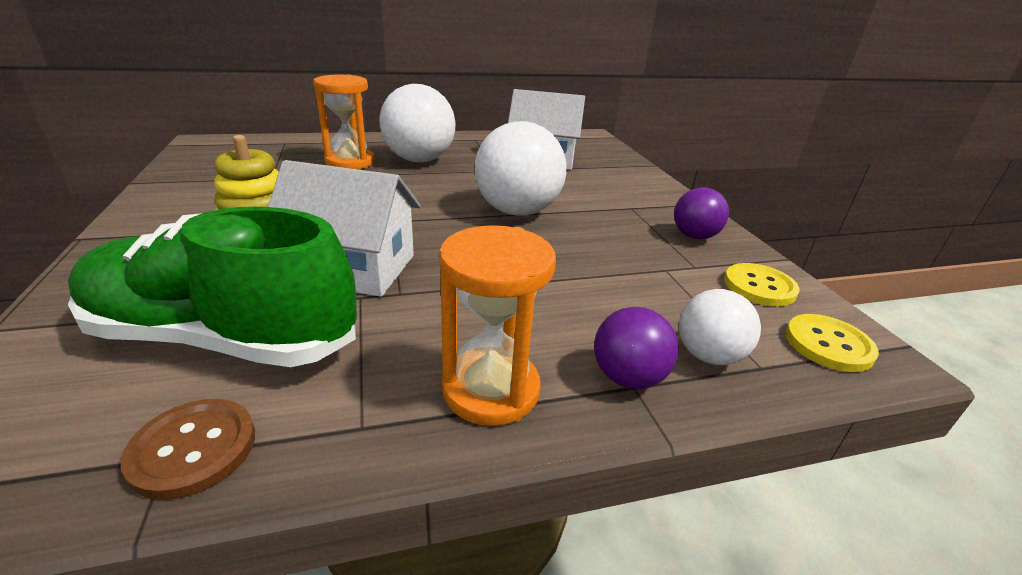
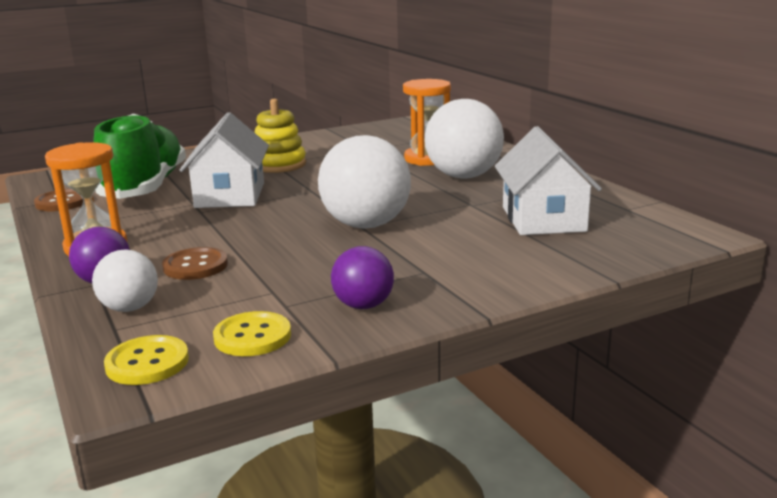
camera: 80 degrees right, 10 degrees down
none -> brown button [162,247,228,280]

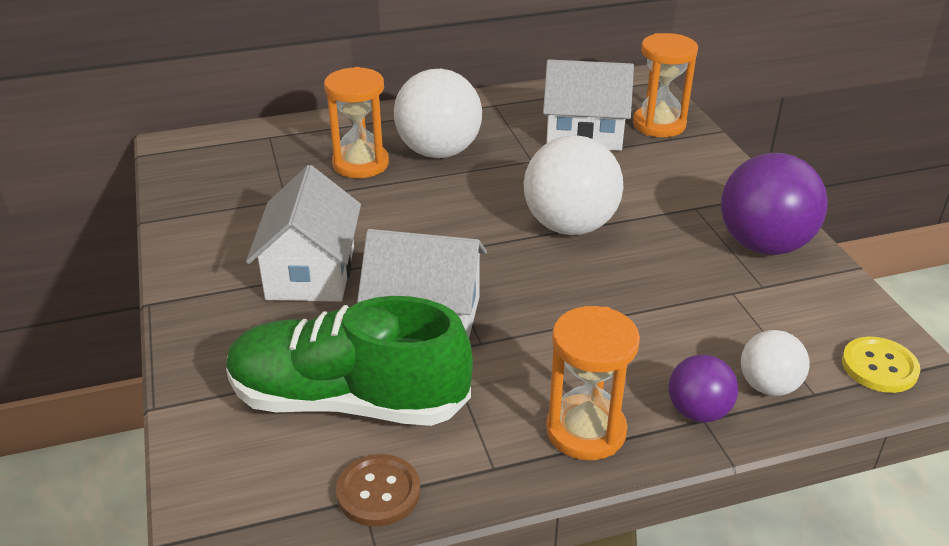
camera: 80 degrees left, 15 degrees up
brown button [162,247,228,280] -> none
yellow button [213,311,291,356] -> none
yellow stacking toy [255,99,306,173] -> white house [246,165,361,302]
purple ball [331,246,394,309] -> purple ball [721,153,828,255], size x1.84
none -> orange hourglass [633,33,698,137]

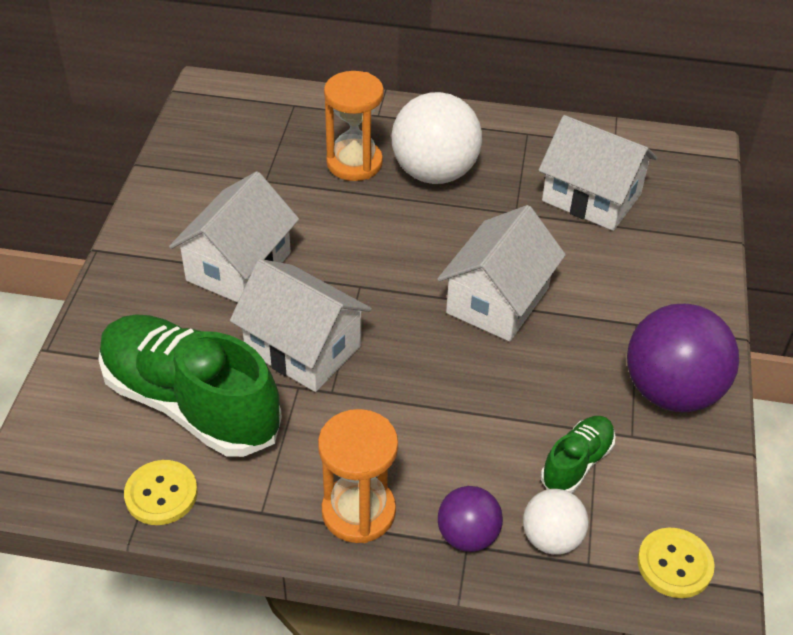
camera: 25 degrees right, 10 degrees up
brown button [336,454,420,527] -> yellow button [124,460,198,525]
white ball [524,135,623,235] -> white house [437,205,566,341]
orange hourglass [633,33,698,137] -> none
none -> green shoe [541,416,615,493]

